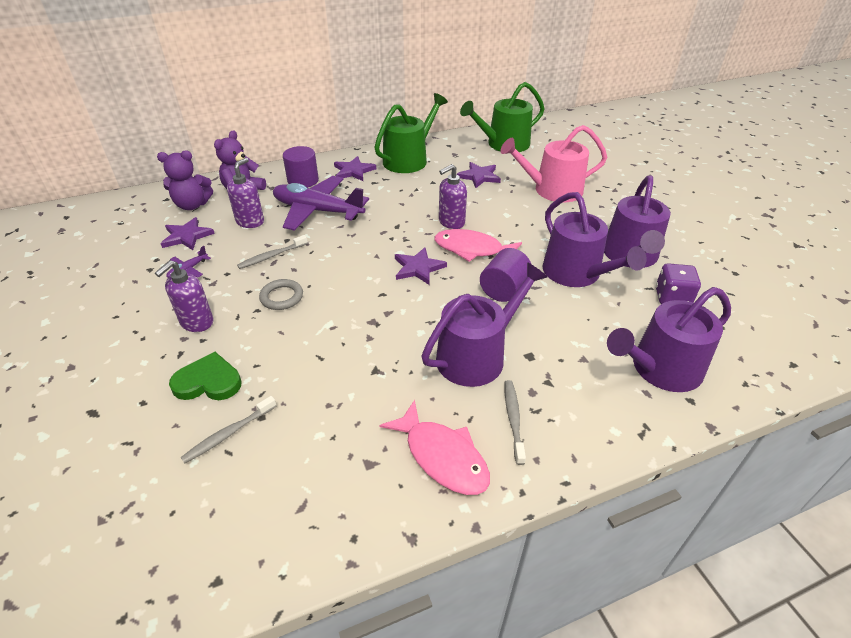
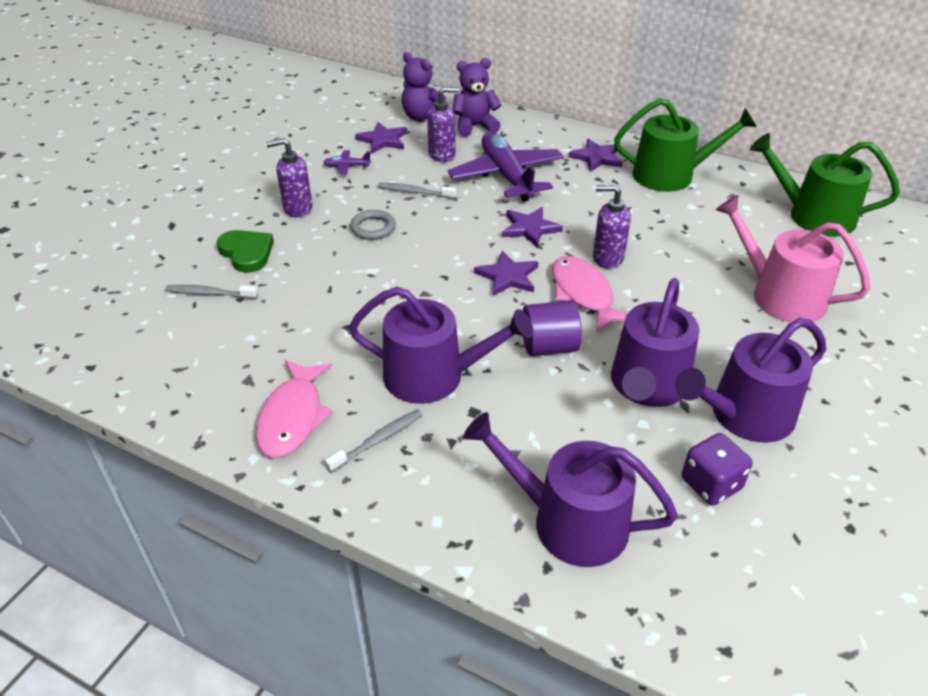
camera: 50 degrees right, 0 degrees up
purple cylinder [283,146,319,188] -> none
purple star [457,162,501,188] -> purple star moved to [502,207,563,247]

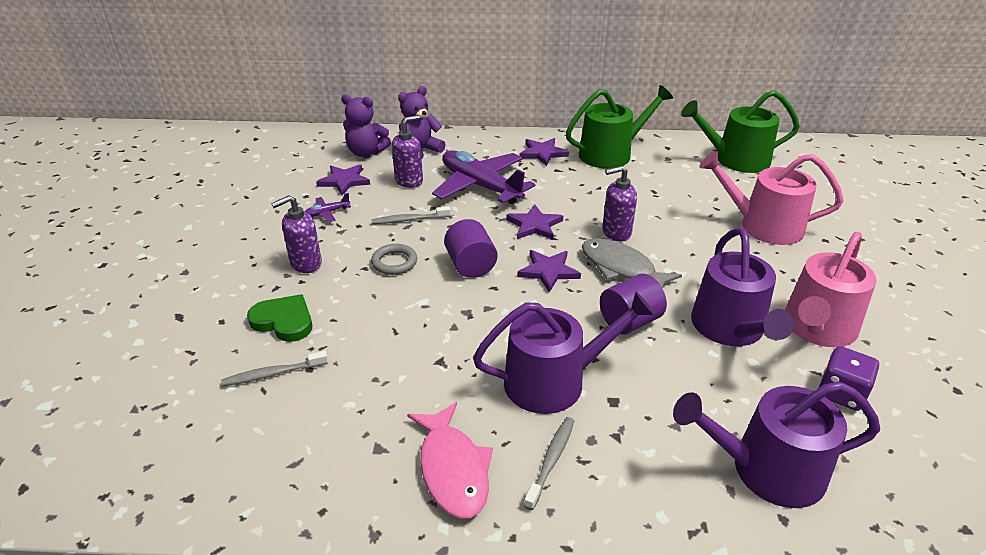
camera: 25 degrees left, 5 degrees down
pink fish [552,256,627,332] -> grey fish [582,238,682,289]
purple watering can [675,318,826,443] -> pink watering can [785,232,877,347]
none -> purple cylinder [444,219,497,278]

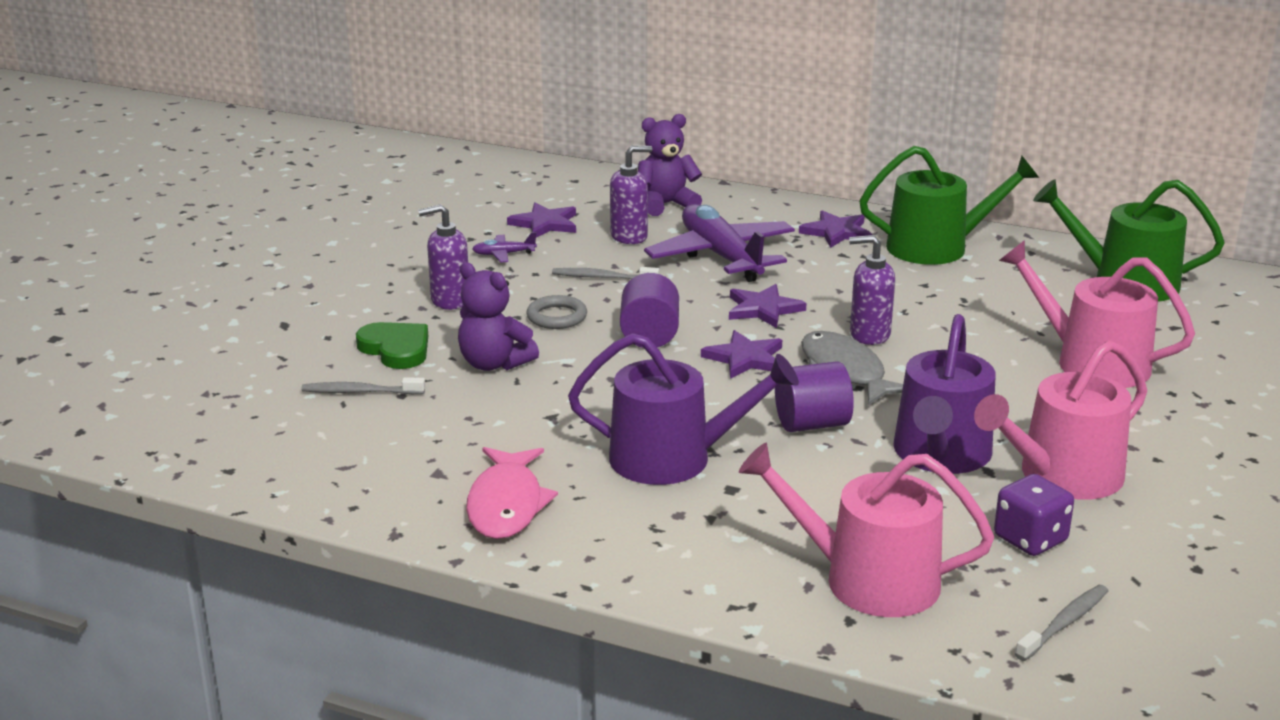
camera: 20 degrees right, 10 degrees down
purple teddy bear [341,94,391,157] -> purple teddy bear moved to [458,262,539,371]
grey toothbrush [524,417,574,510] -> grey toothbrush moved to [1015,585,1108,661]
purple watering can [673,381,880,508] -> pink watering can [739,443,994,617]

